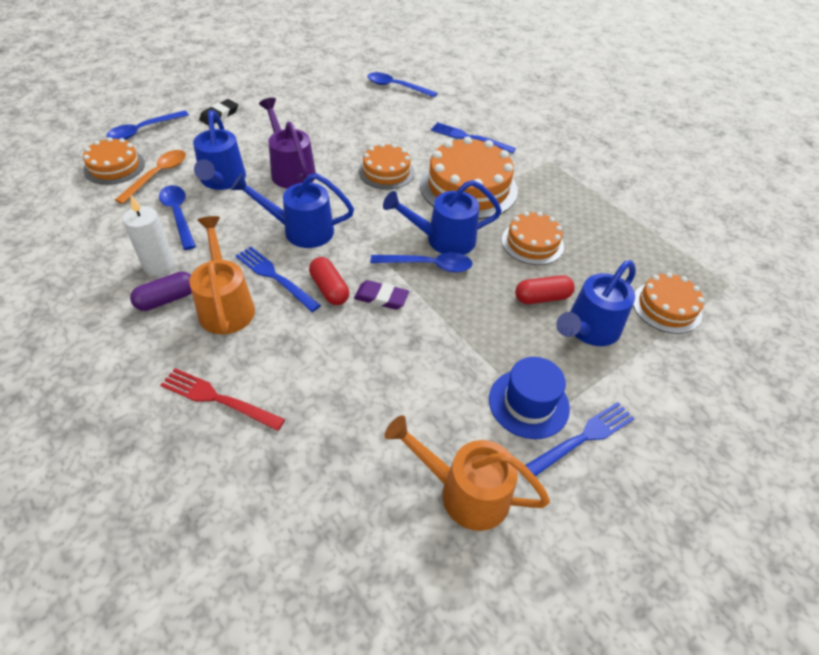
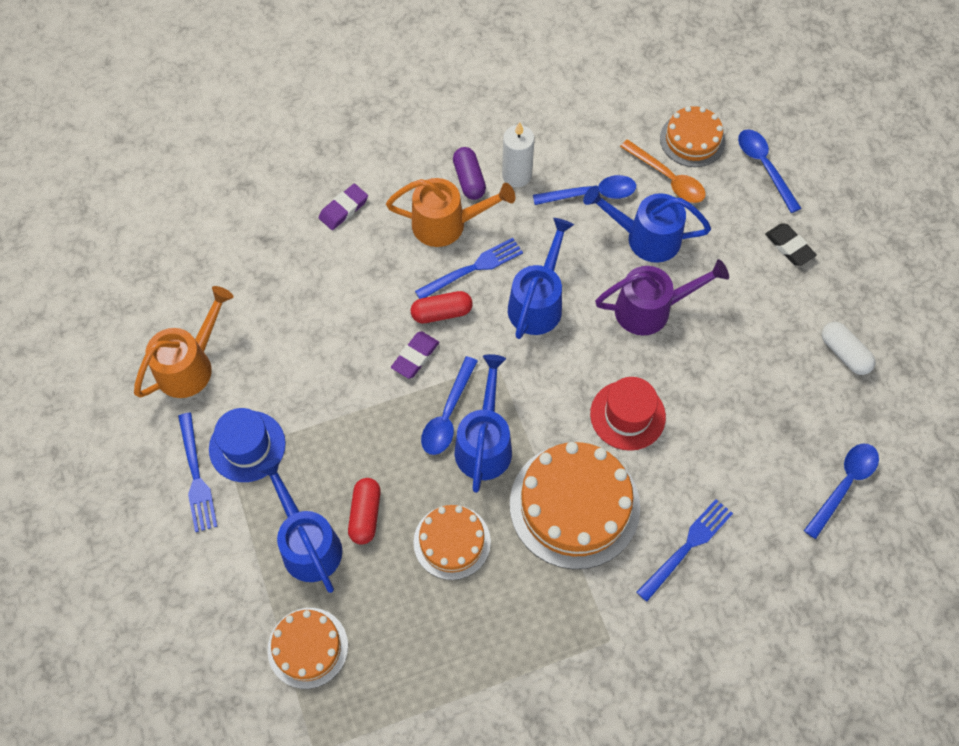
camera: 110 degrees right, 15 degrees up
red fork [160,368,285,431] -> purple eraser [319,184,368,230]
orange cake [358,143,415,189] -> red hat [590,377,666,451]
none -> white capsule [822,322,875,375]

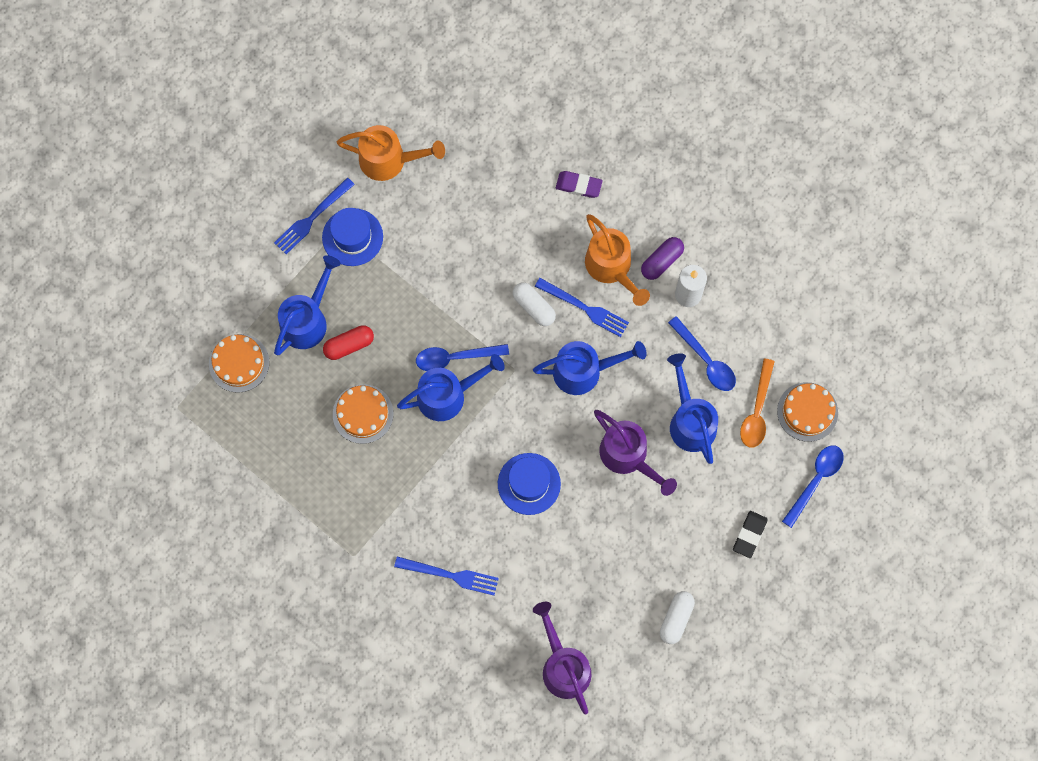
camera: 60 degrees right, 10 degrees up
purple eraser [391,331,439,379] -> none
red capsule [411,291,473,323] -> white capsule [513,283,556,326]
orange cake [510,442,640,569] -> none
red hat [590,377,666,451] -> blue hat [498,453,561,515]
blue spoon [804,444,879,539] -> purple watering can [533,602,592,714]

